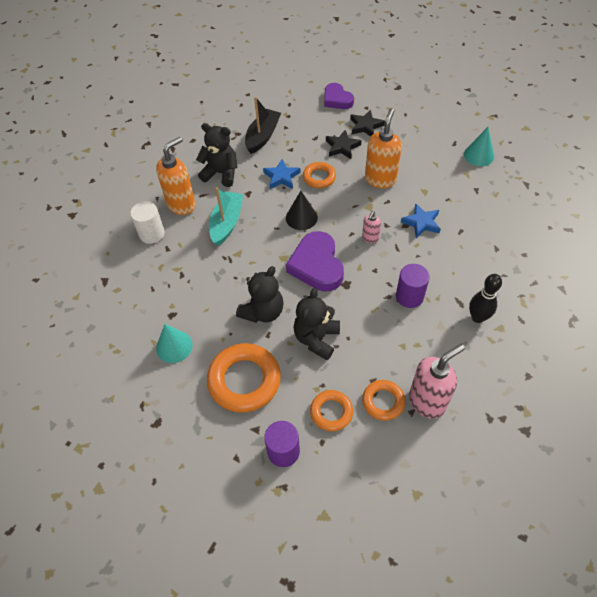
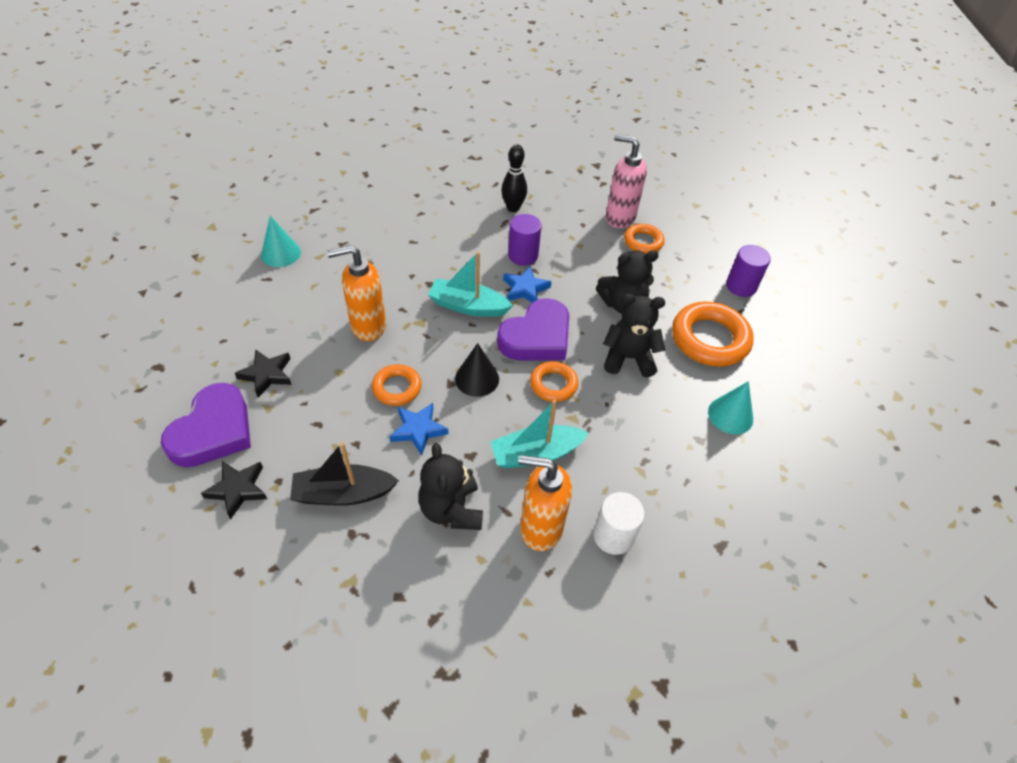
camera: 125 degrees left, 5 degrees down
orange ring [310,390,353,431] -> orange ring moved to [530,361,579,402]
purple heart [324,83,354,109] -> purple heart [161,383,251,467], size x1.54
black star [326,130,362,159] -> black star moved to [201,461,267,519]
pink soap dispenser [362,211,381,243] -> turquoise boat [428,252,513,317]
blue star [401,203,441,238] -> blue star moved to [503,266,551,303]

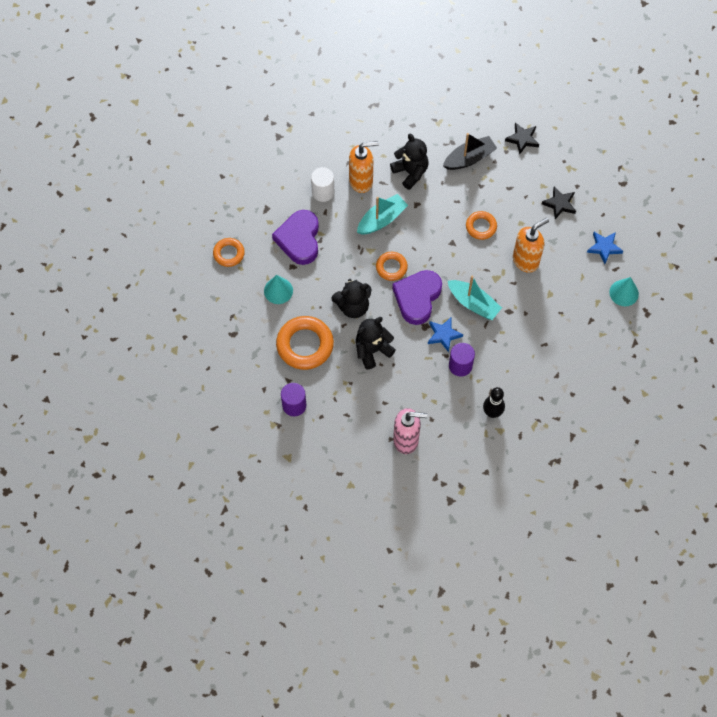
camera: 160 degrees right, 15 degrees up
purple heart [161,383,251,467] -> purple heart moved to [272,210,319,265]
blue star [389,403,448,455] -> blue star moved to [587,232,623,264]
turquoise boat [428,252,513,317] -> turquoise boat turned 45 degrees clockwise [448,276,502,320]
black cone [455,343,499,397] -> none
orange ring [624,224,665,254] -> orange ring moved to [213,238,245,267]

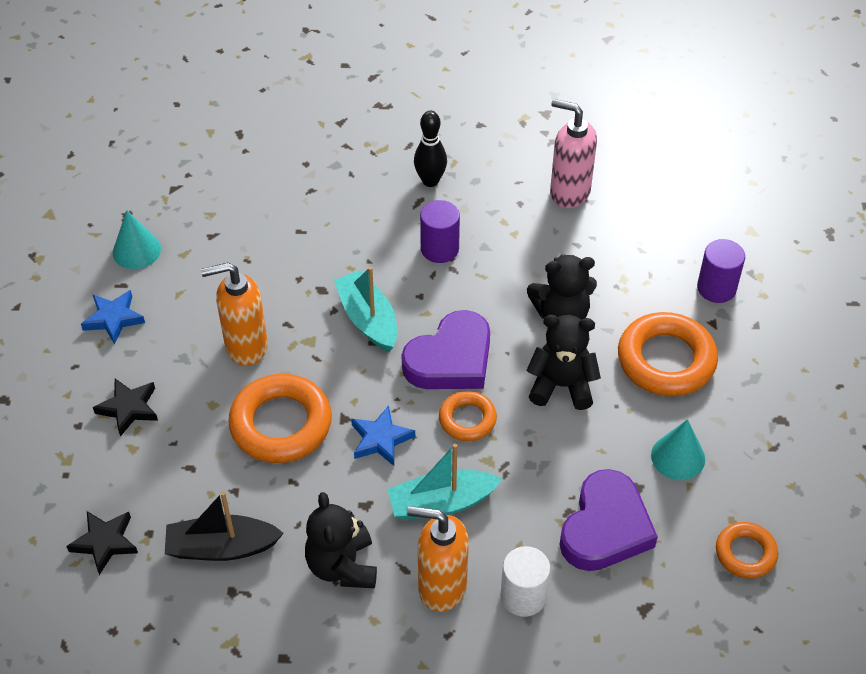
camera: 155 degrees left, 15 degrees down
blue star [428,317,463,352] -> blue star moved to [351,406,415,466]
orange ring [466,211,497,240] -> orange ring [228,374,332,463], size x1.77

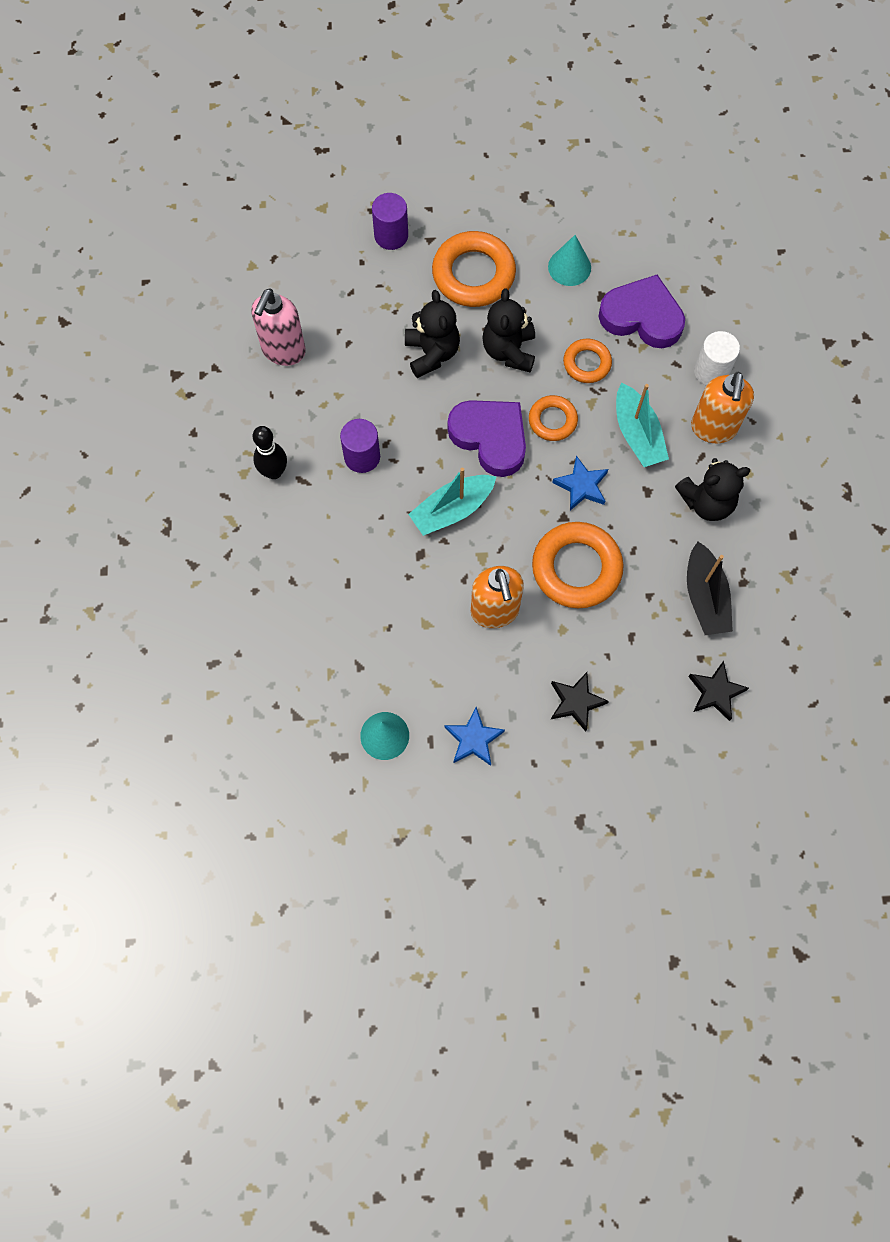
camera: 95 degrees left, 20 degrees up
orange ring [716,522,778,579] -> orange ring moved to [563,339,612,383]

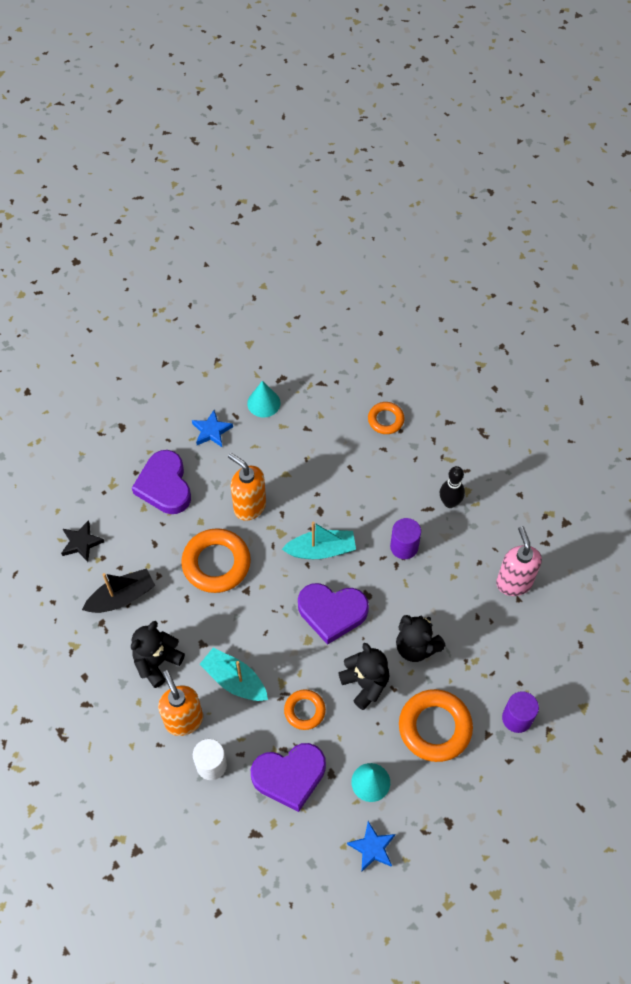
camera: 145 degrees right, 10 degrees down
turquoise boat [408,468,496,536] -> turquoise boat turned 60 degrees clockwise [282,522,356,559]
orange ring [529,395,578,441] -> orange ring moved to [368,402,405,434]
black star [551,672,609,732] -> purple heart [132,450,191,514]
blue star [552,456,608,511] -> blue star moved to [347,821,395,871]
black boat [687,542,733,635] -> black boat turned 105 degrees clockwise [82,568,155,613]

